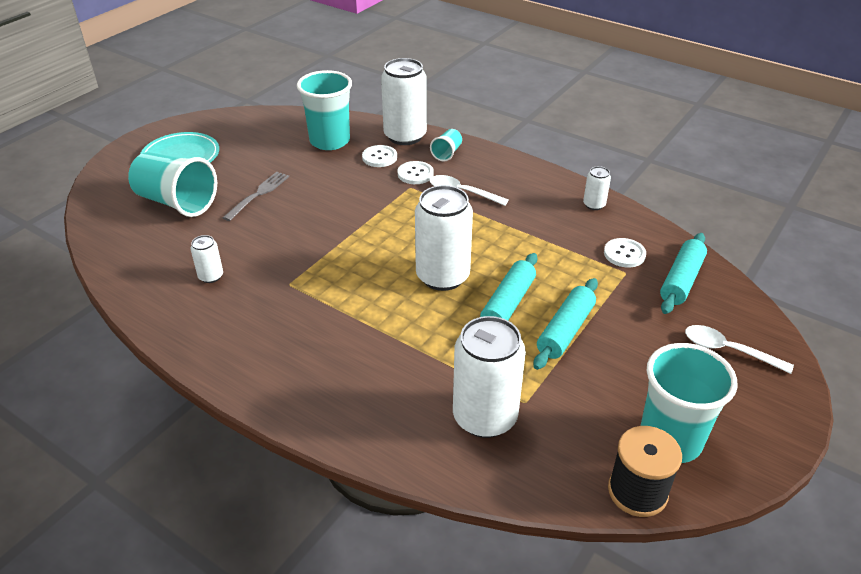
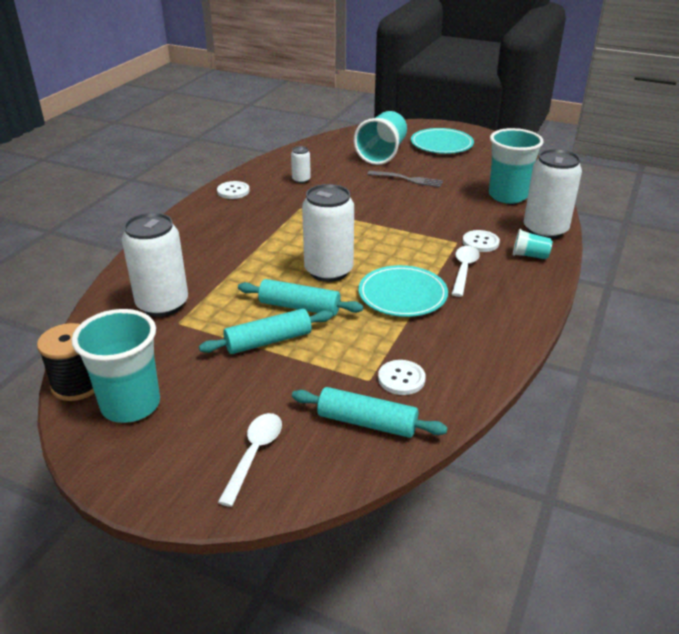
camera: 80 degrees right, 5 degrees down
white button [362,145,397,167] -> white button moved to [217,181,250,199]
turquoise rolling pin [533,278,598,370] -> turquoise rolling pin turned 45 degrees counterclockwise [199,308,333,354]
white can [583,166,611,210] -> none
none -> turquoise plate [358,265,448,317]

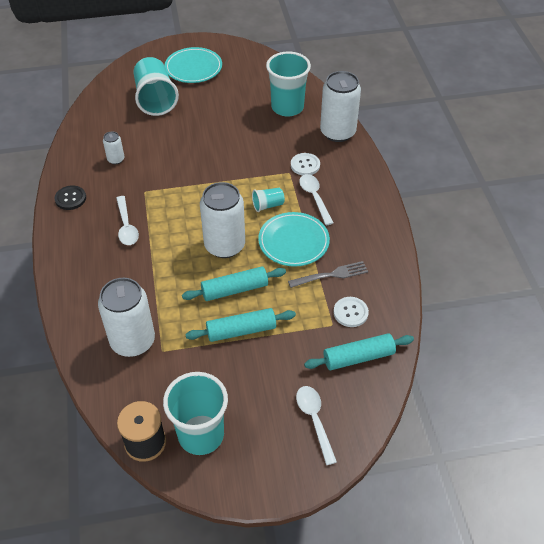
camera: 35 degrees left, 15 degrees up
turquoise rolling pin [199,308,333,354] -> turquoise rolling pin turned 45 degrees clockwise [185,308,296,342]
white button [217,181,250,199] -> black button [55,185,86,210]
grey fork [367,171,443,187] -> grey fork moved to [288,261,368,288]
turquoise cup [513,229,552,259] -> turquoise cup moved to [252,188,285,212]
none -> white spoon [116,196,139,245]

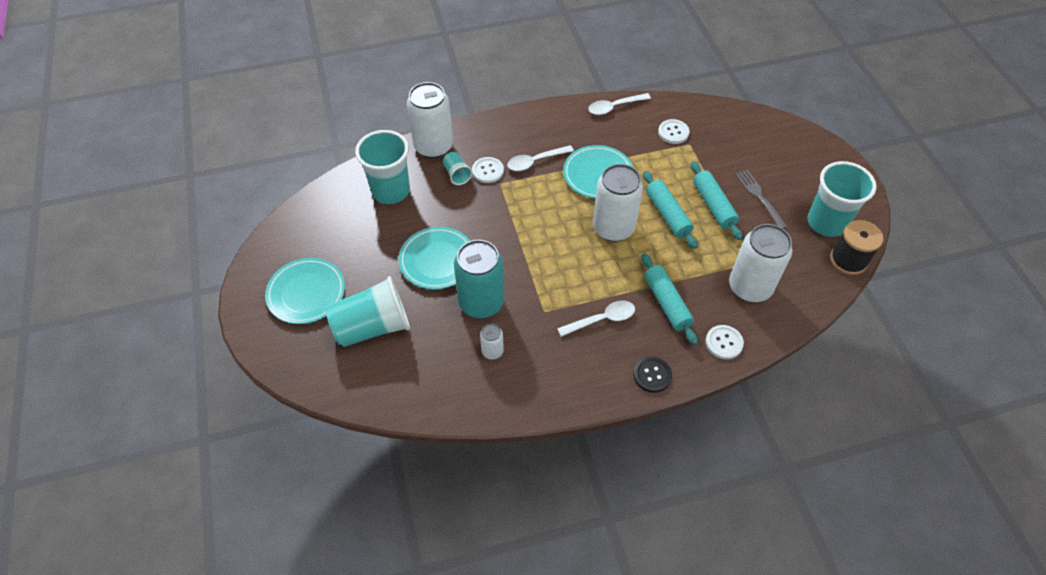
camera: 95 degrees left, 5 degrees up
black button [55,185,86,210] -> black button moved to [633,357,672,393]
turquoise cup [252,188,285,212] -> turquoise cup moved to [443,152,472,185]
grey fork [288,261,368,288] -> grey fork moved to [735,170,787,229]
white spoon [296,386,337,465] -> white spoon moved to [588,93,651,115]
turquoise rolling pin [304,334,414,370] -> turquoise rolling pin moved to [641,253,698,345]
none -> turquoise plate [398,227,470,289]
none -> turquoise can [454,240,504,318]
none -> white button [705,325,744,359]

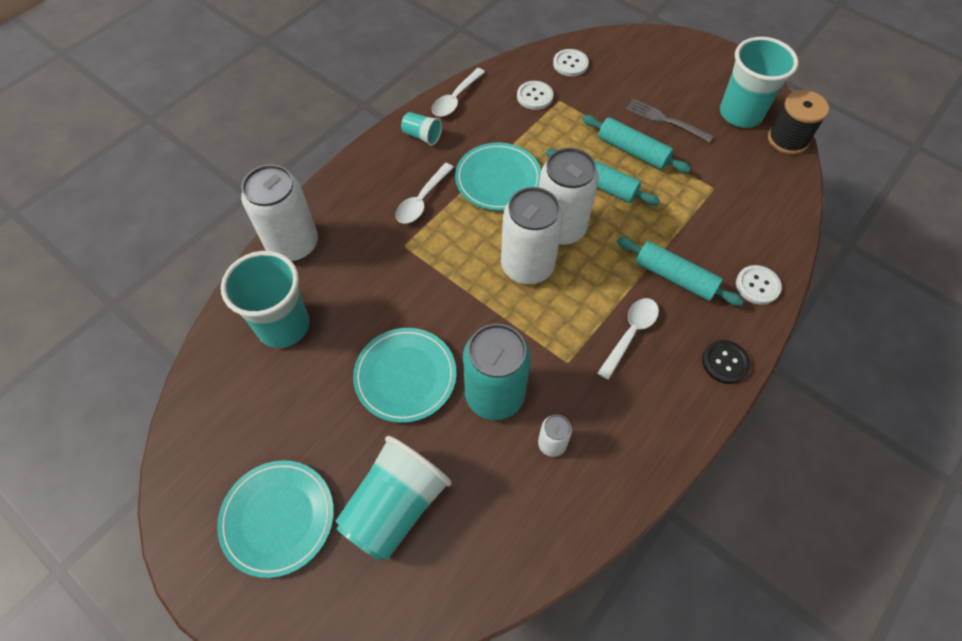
camera: 35 degrees left, 5 degrees up
turquoise cup [443,152,472,185] -> turquoise cup moved to [401,112,442,146]
white button [472,157,504,183] -> white button moved to [553,49,589,76]
white can [729,224,793,302] -> white can moved to [501,187,563,284]

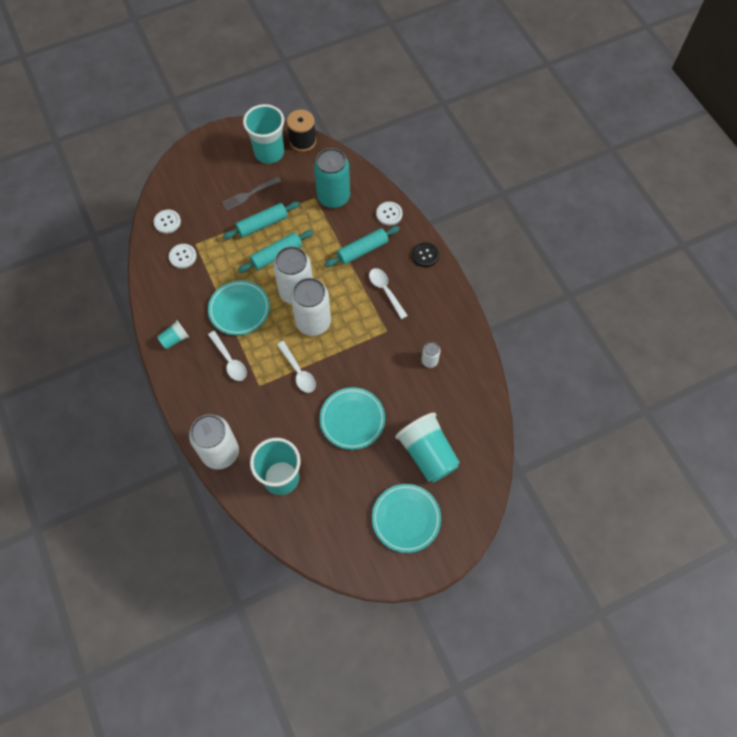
camera: 65 degrees left, 5 degrees up
white spoon [432,68,485,117] -> white spoon moved to [277,341,316,393]
turquoise can [463,324,531,420] -> turquoise can moved to [314,148,350,208]

